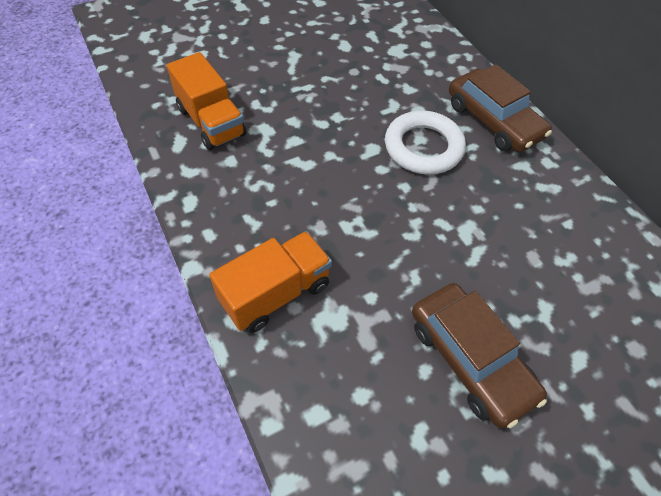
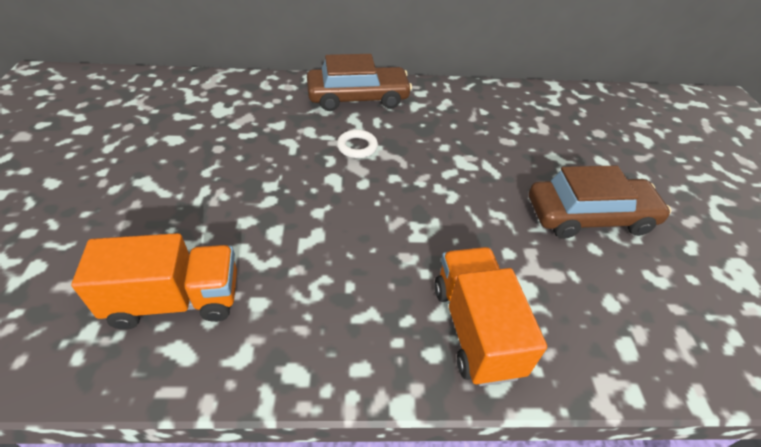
camera: 65 degrees left, 10 degrees down
white ring [385,110,466,175] -> white ring [337,130,378,158], size x0.50

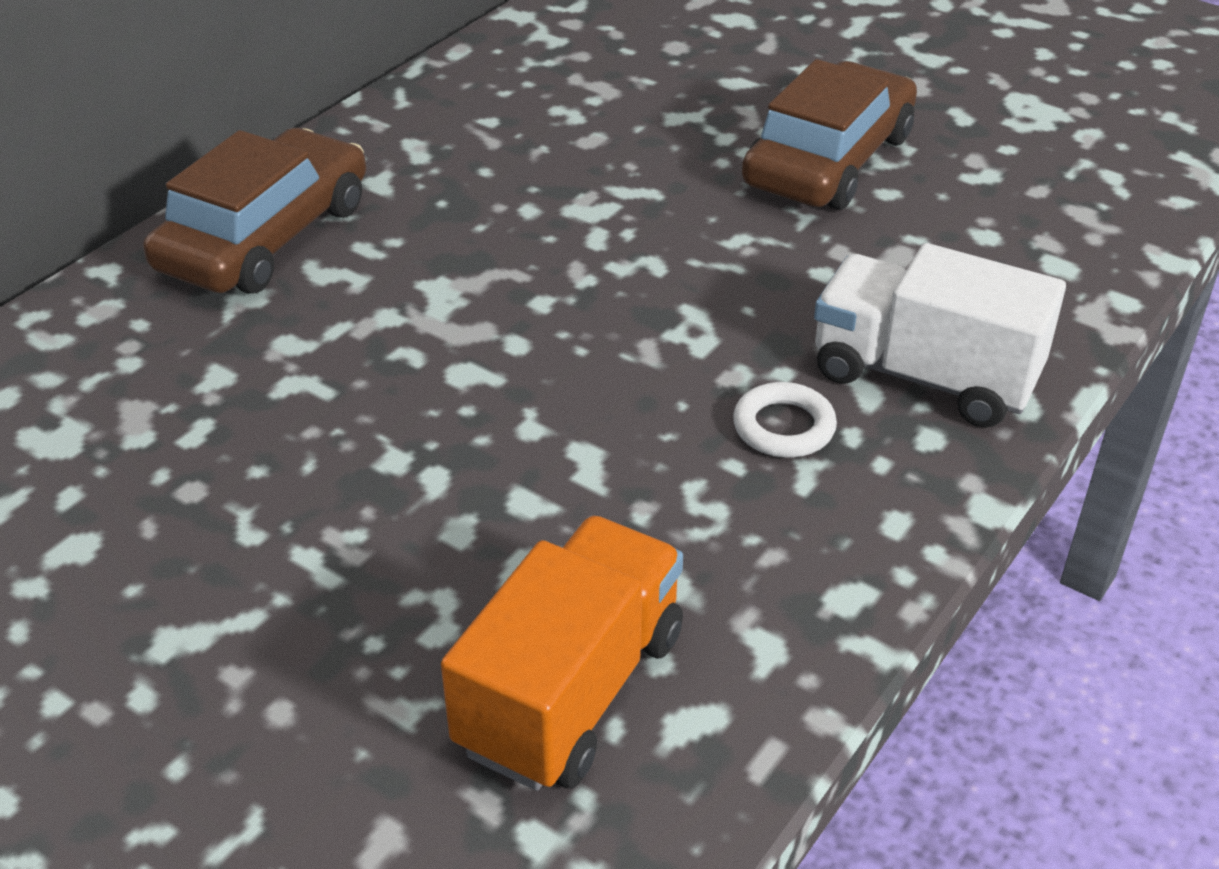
camera: 50 degrees left, 5 degrees down
white ring [337,130,378,158] -> white ring moved to [733,382,837,458]
orange truck [434,247,547,386] -> white truck [814,243,1066,428]

